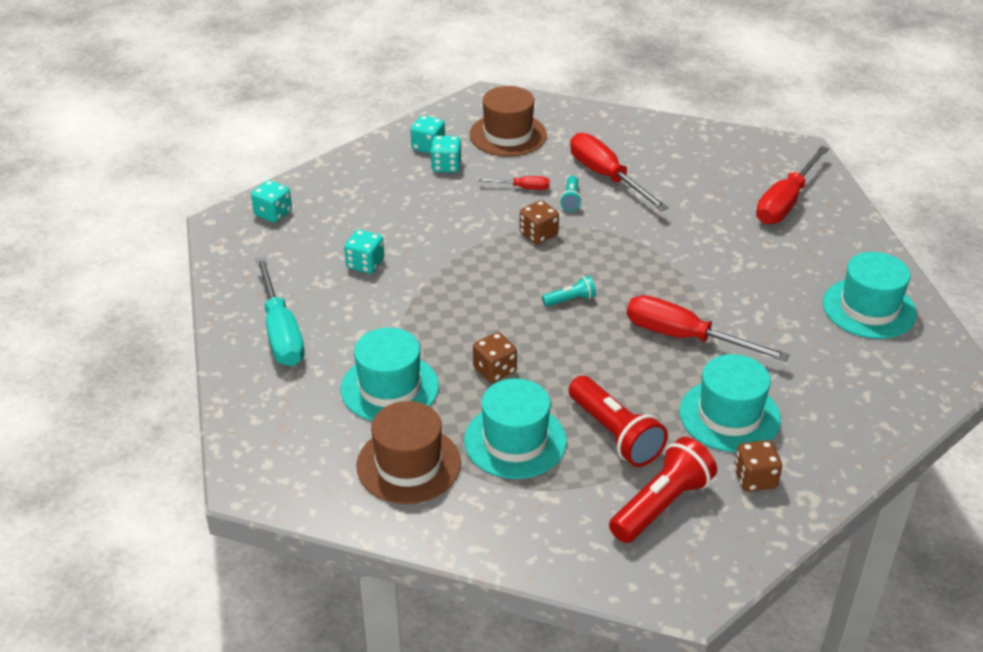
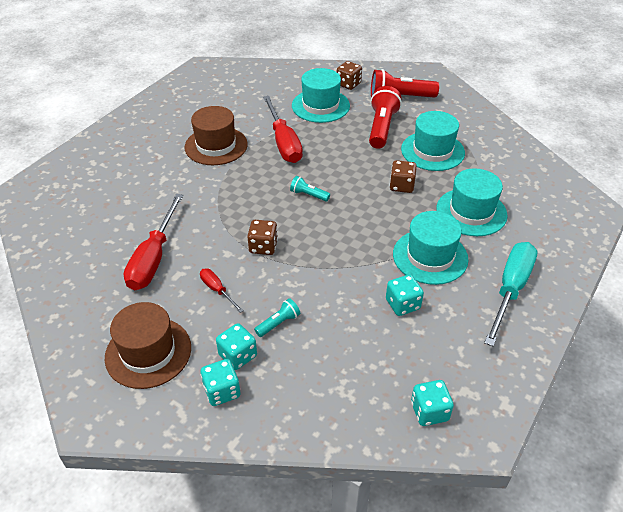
camera: 135 degrees left, 5 degrees up
brown hat [356,401,461,504] -> brown hat moved to [185,106,248,165]
turquoise flashlight [560,176,582,212] -> turquoise flashlight moved to [254,298,300,337]
red screwdriver [756,146,829,224] -> none
turquoise hat [823,252,917,339] -> turquoise hat moved to [393,211,468,285]

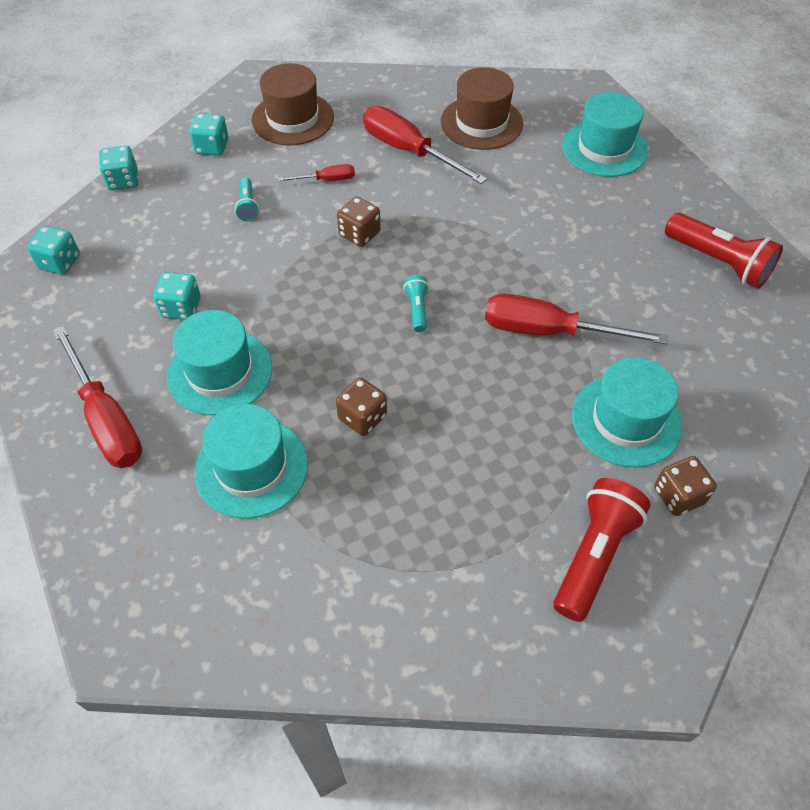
camera: 120 degrees right, 10 degrees up
brown hat [185,106,248,165] -> brown hat moved to [441,67,523,150]
turquoise dice [216,323,257,370] -> turquoise dice moved to [99,146,138,190]
turquoise flashlight [290,176,330,201] -> turquoise flashlight turned 60 degrees counterclockwise [403,275,429,332]
red flashlight [369,86,402,149] -> red flashlight moved to [665,213,783,289]
turquoise hat [401,111,465,171] -> turquoise hat moved to [562,92,648,177]
turquoise screwdriver [484,242,537,346] -> red screwdriver [53,326,142,468]

